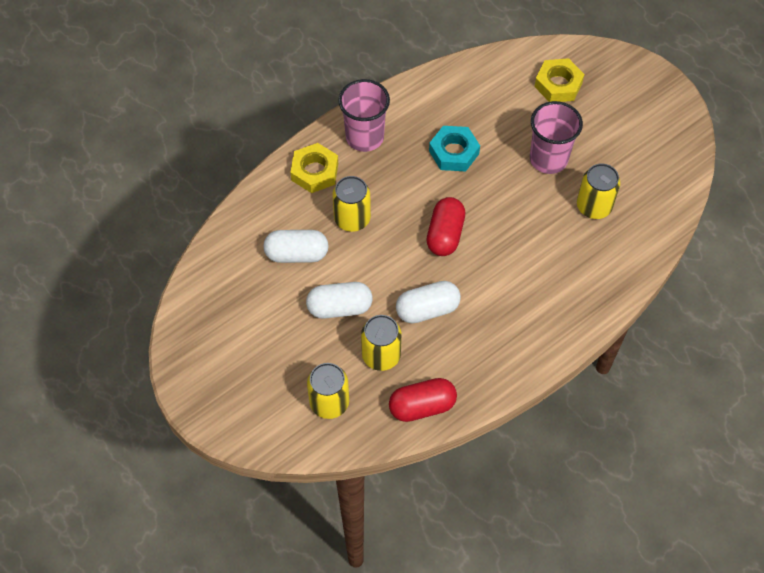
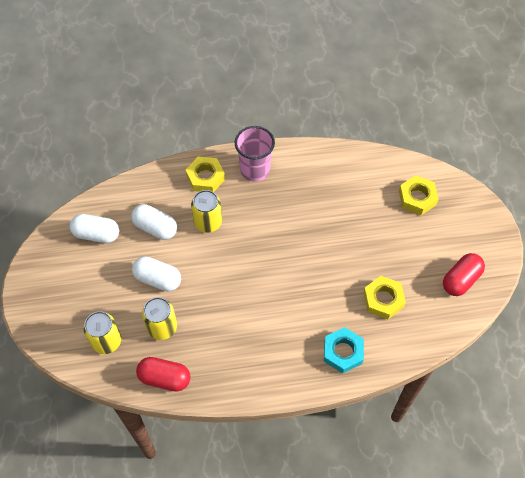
camera: 30 degrees right, 0 degrees up
white capsule [396,281,461,323] -> white capsule moved to [70,214,119,243]
red capsule [426,197,465,256] -> red capsule moved to [443,253,485,296]
turquoise nut [429,126,480,172] -> turquoise nut moved to [324,327,364,373]
pink cup [530,101,583,174] -> none
yellow can [577,163,620,219] -> yellow nut [363,276,406,319]

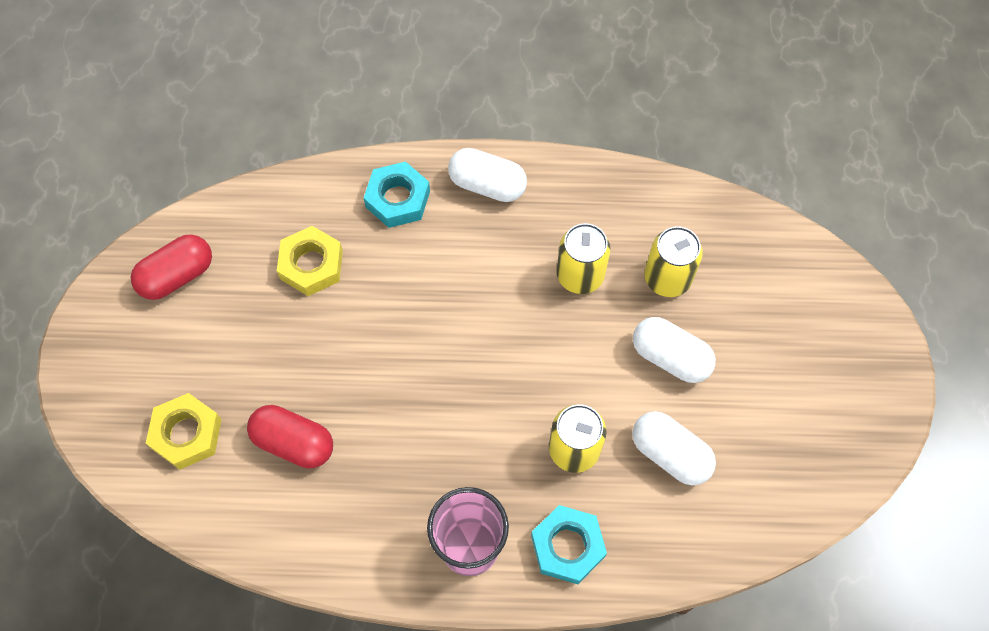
camera: 170 degrees left, 5 degrees up
white capsule [70,214,119,243] -> white capsule moved to [448,148,527,202]
yellow can [83,311,121,354] -> yellow can moved to [557,223,611,294]
red capsule [136,357,191,392] -> red capsule moved to [247,405,333,469]
yellow nut [186,157,225,192] -> turquoise nut [531,505,607,584]

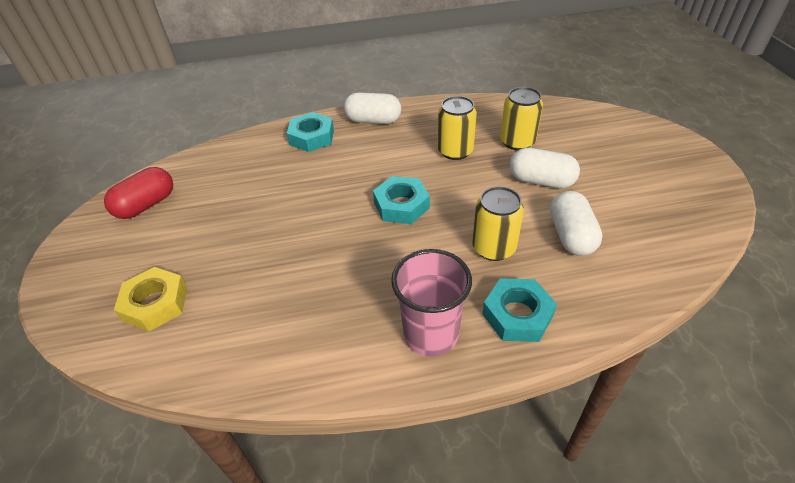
camera: 10 degrees left, 20 degrees down
red capsule [247,405,333,469] -> none
yellow nut [277,226,343,296] -> none
white capsule [632,411,716,485] -> white capsule turned 60 degrees clockwise [550,191,603,256]
none -> turquoise nut [373,176,430,224]

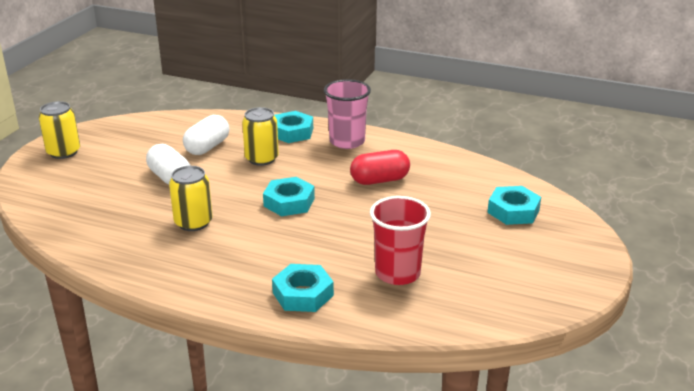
camera: 150 degrees left, 15 degrees down
red capsule [104,167,173,219] -> red capsule moved to [350,150,410,185]
yellow nut [114,267,187,332] -> turquoise nut [487,186,541,225]
white capsule [344,92,401,124] -> none
yellow can [500,87,543,151] -> yellow can moved to [39,101,80,159]
none -> red cup [370,196,431,285]

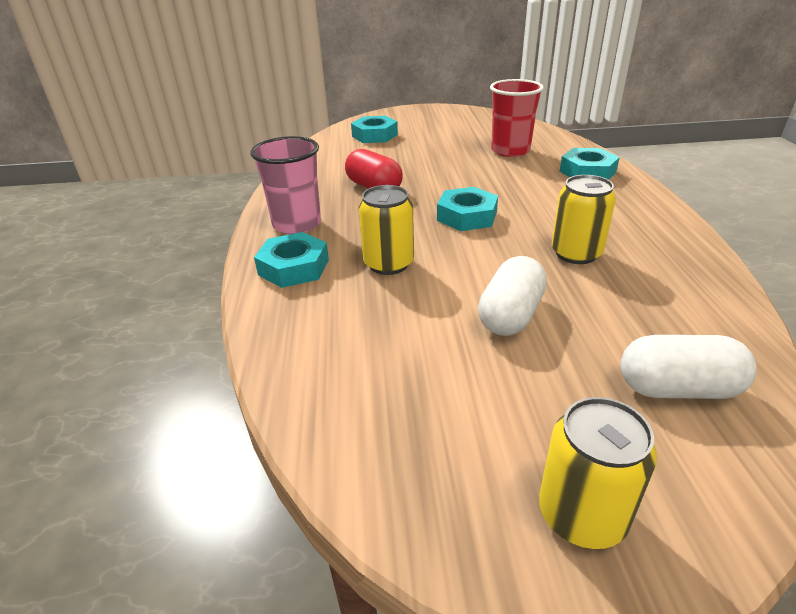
camera: 115 degrees left, 5 degrees up
white capsule [183,115,230,155] -> white capsule moved to [621,335,757,399]

